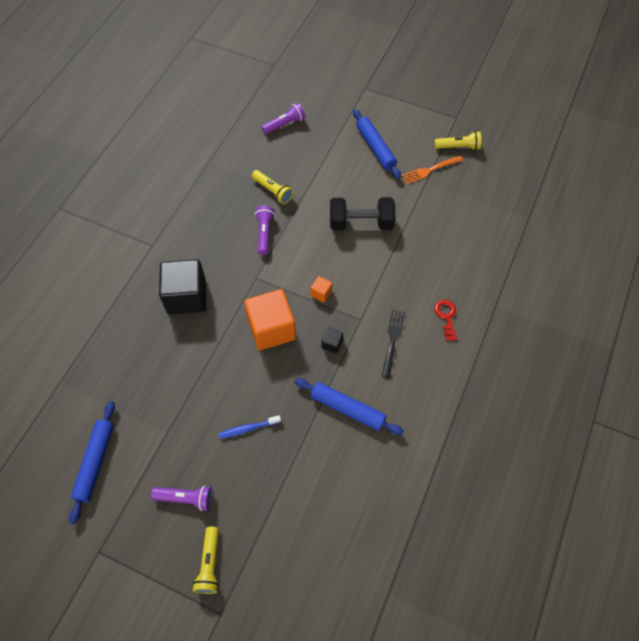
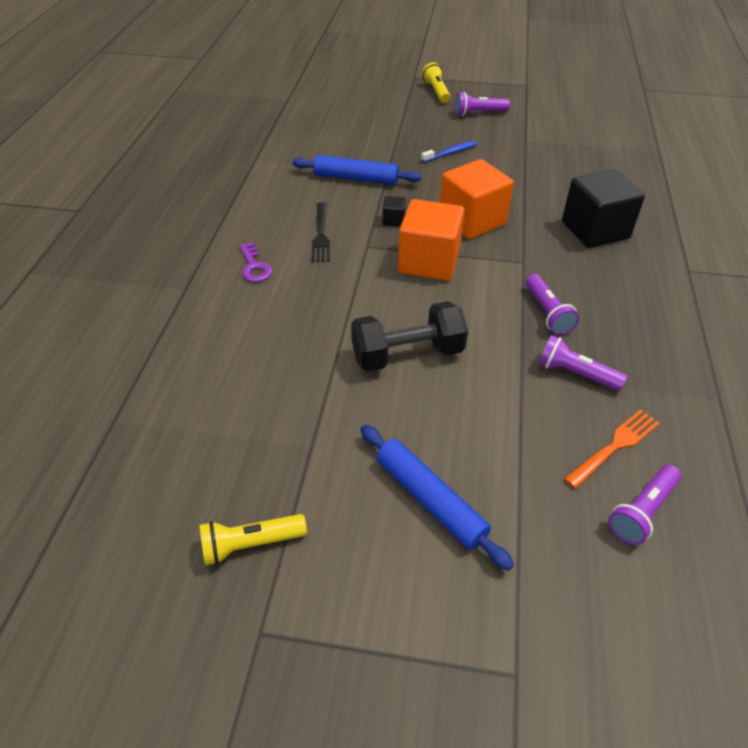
camera: 165 degrees right, 15 degrees down
blue rolling pin [69,401,115,524] -> none
yellow flashlight [252,170,293,204] -> purple flashlight [538,335,628,391]
orange cube [310,276,333,302] -> orange cube [398,199,465,281], size x2.36
orange fork [401,156,463,184] -> orange fork moved to [564,409,659,489]
red key [434,300,457,341] -> purple key [239,242,272,282]

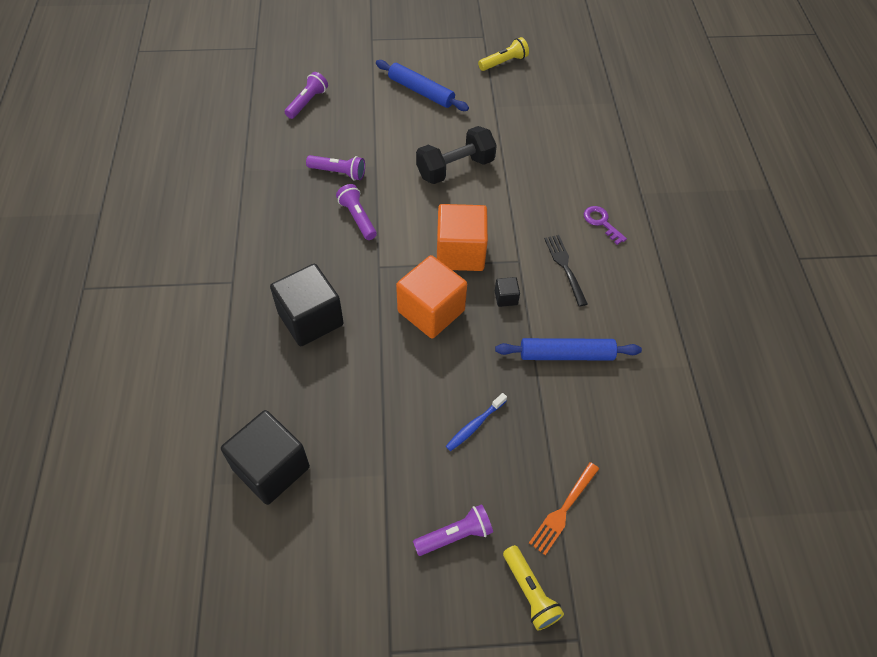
camera: 165 degrees right, 10 degrees up
orange fork [564,409,659,489] -> orange fork moved to [529,462,599,555]
none -> black cube [221,410,310,505]

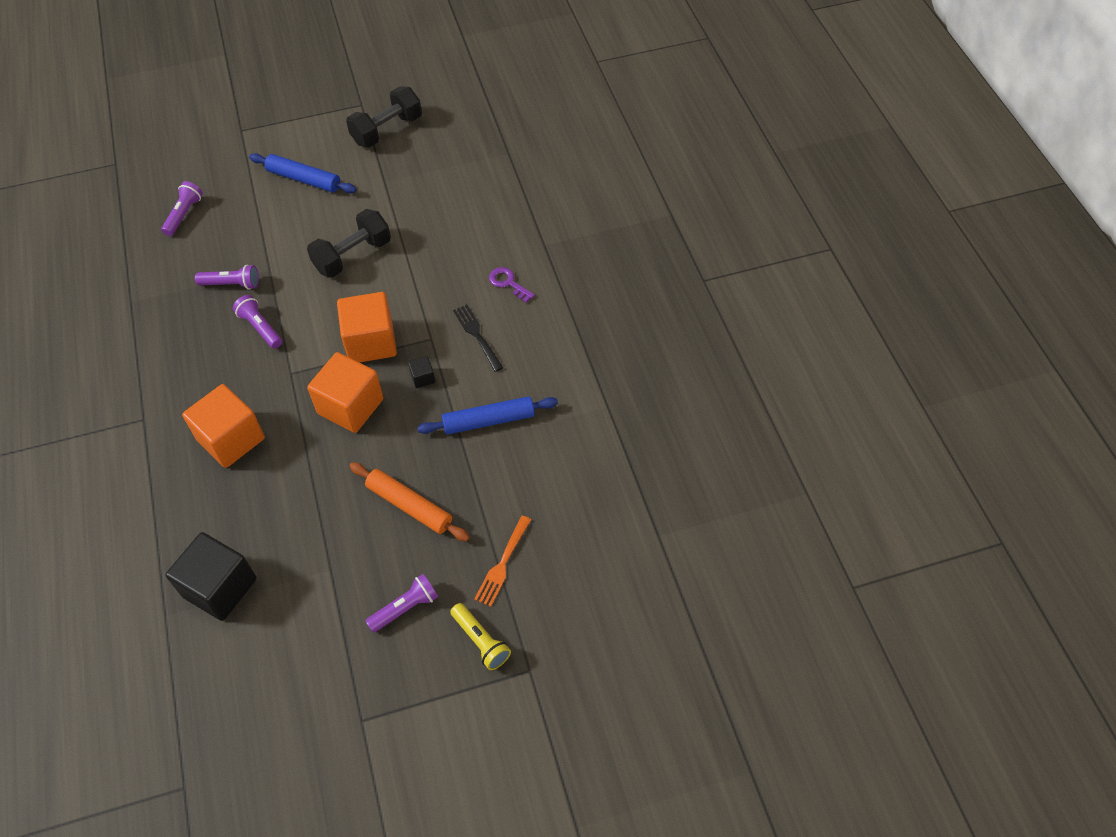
camera: 10 degrees left, 0 degrees up
black cube [270,264,344,346] -> orange cube [182,384,265,468]
blue toothbrush [446,393,507,451] -> orange rolling pin [349,462,470,541]
yellow flashlight [478,37,529,71] -> black dumbbell [346,86,422,147]

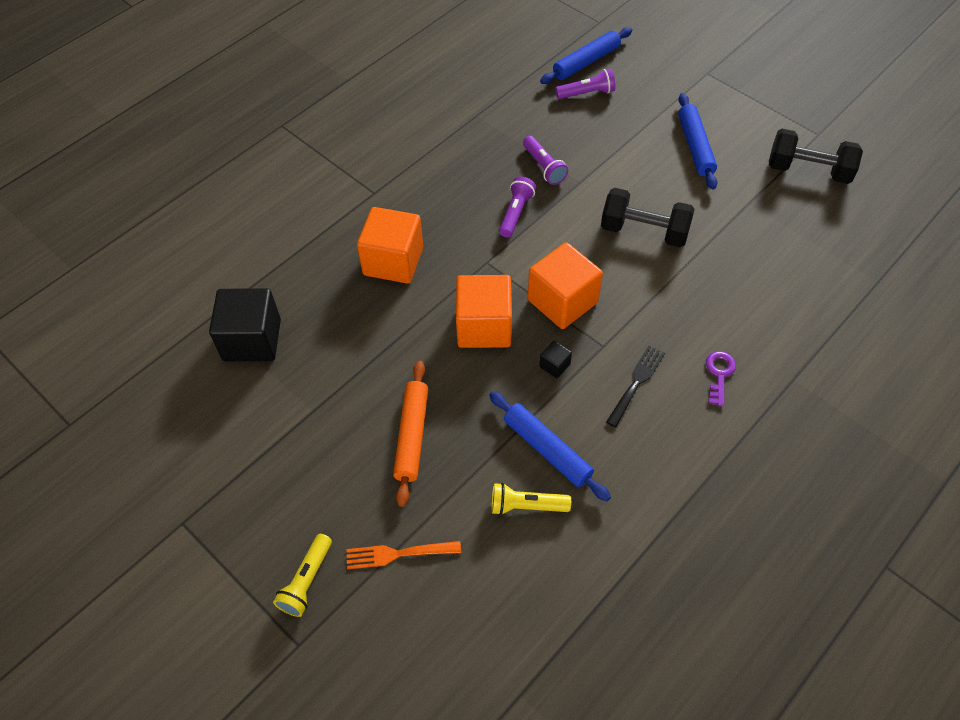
camera: 60 degrees right, 0 degrees up
purple flashlight [366,574,438,633] -> none
none -> yellow flashlight [492,483,571,515]
none -> blue rolling pin [540,27,632,84]

